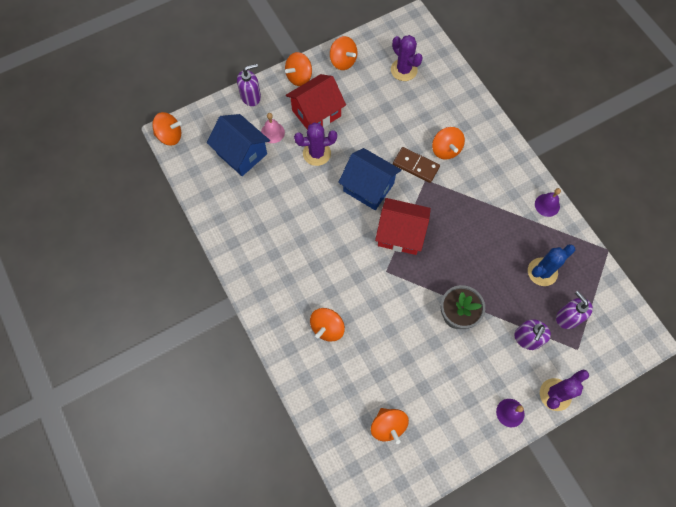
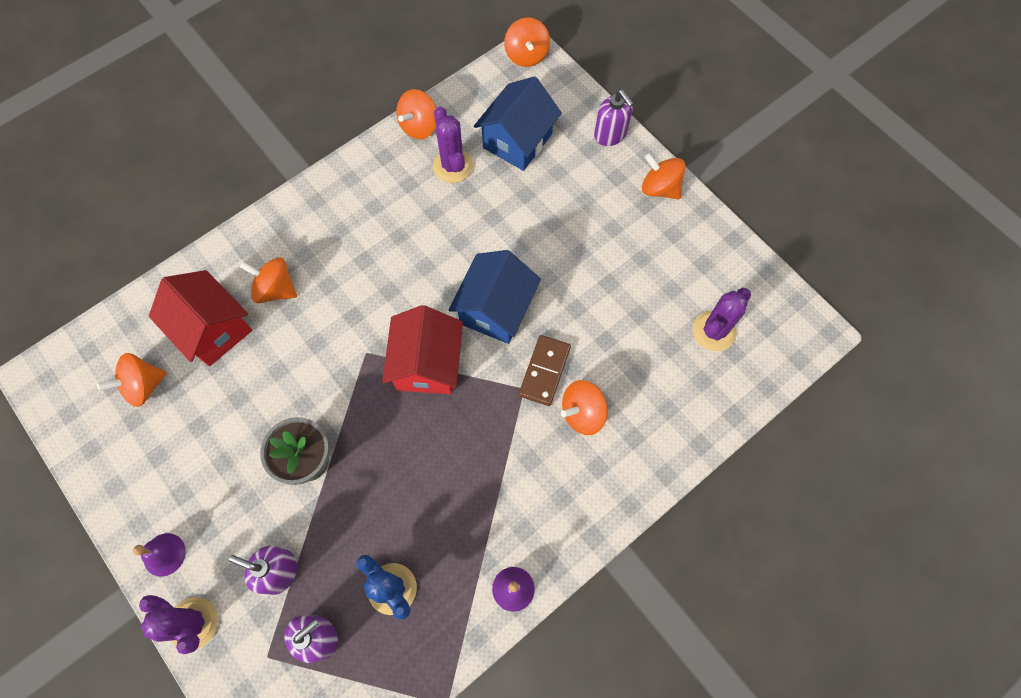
camera: 80 degrees right, 0 degrees up
pink bell [261,113,285,143] -> none
red house [286,74,346,130] -> red house moved to [149,270,252,366]
purple cactus [294,123,337,166] -> purple cactus moved to [433,106,473,183]
orange spinning top [330,36,357,70] -> orange spinning top moved to [397,89,436,139]

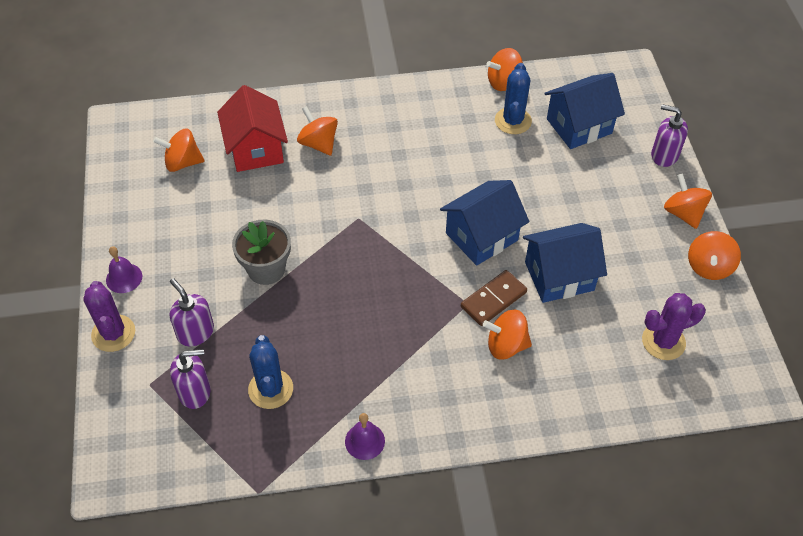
camera: 30 degrees right, 15 degrees down
red house [382,305,463,394] -> none
purple cactus [433,106,473,183] -> blue cactus [495,63,532,134]
orange spinning top [504,18,550,67] -> orange spinning top moved to [688,231,741,280]
purple soap dispenser [594,90,634,146] -> purple soap dispenser turned 120 degrees clockwise [651,104,688,167]
none -> blue house [523,223,607,303]

